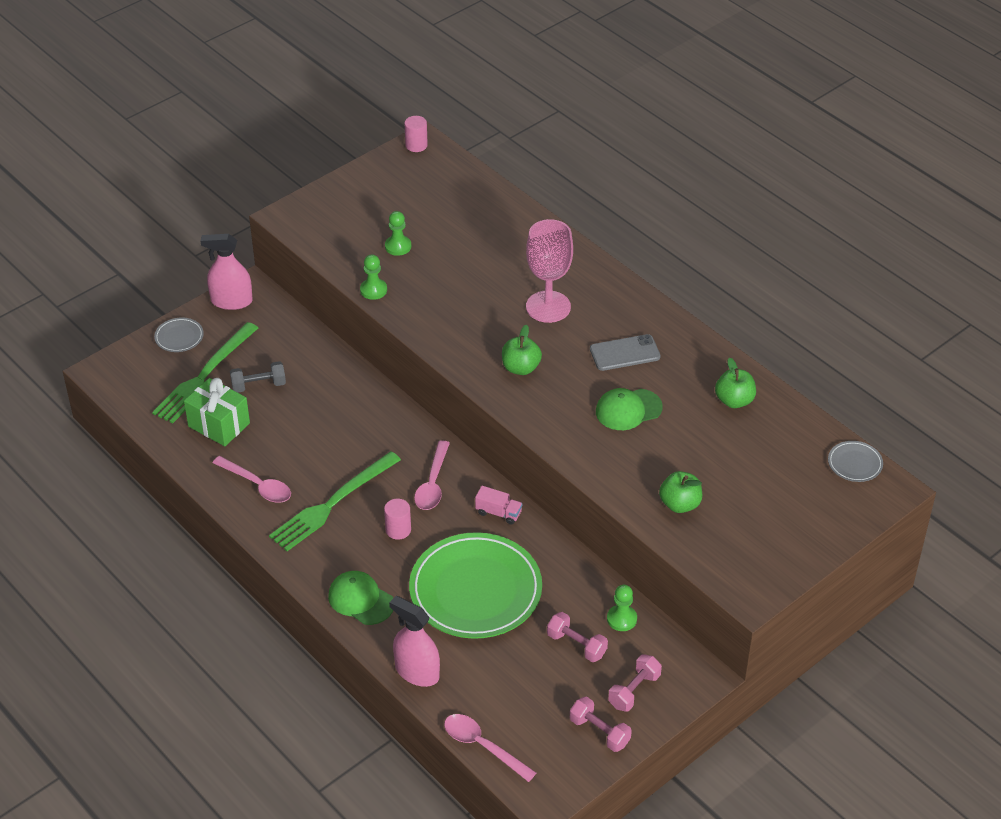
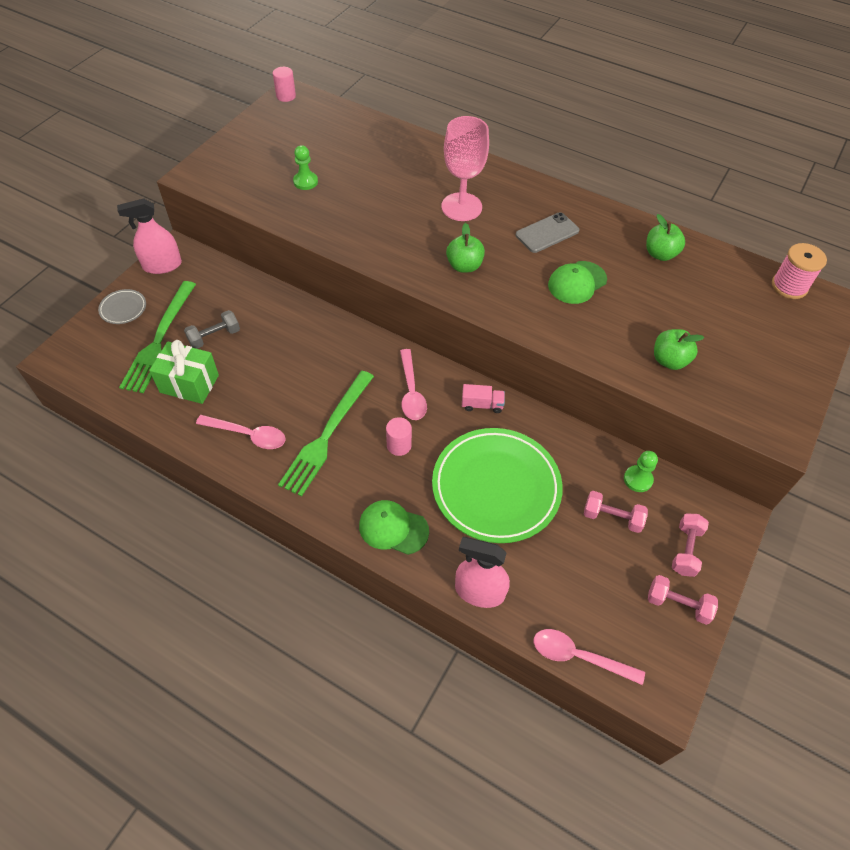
camera: 20 degrees left, 10 degrees up
green pawn [360,254,387,300] -> none
grey plate [828,441,883,482] -> pink spool [772,243,827,299]

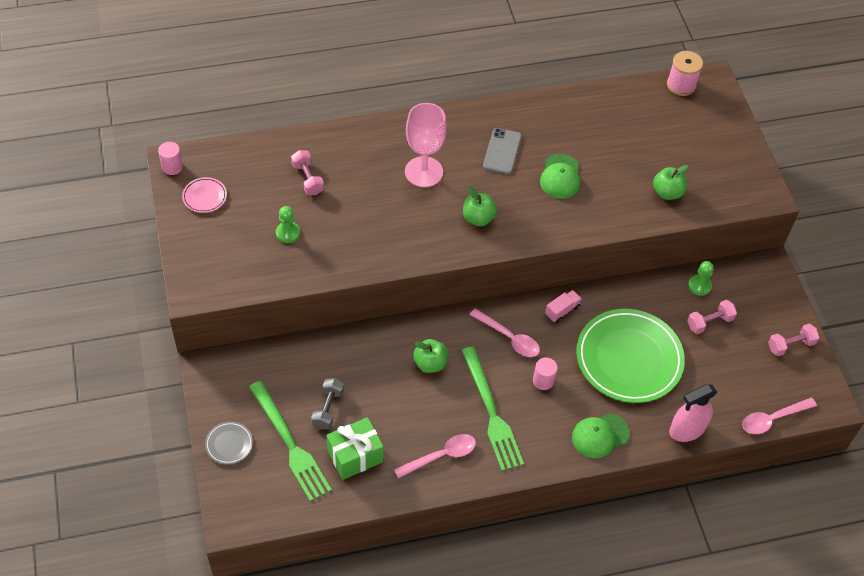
camera: 45 degrees left, 0 degrees up
pink spray bottle [117,198,182,274] -> none
green apple [646,214,685,261] -> green apple moved to [413,339,448,373]
pink dumbbell [672,513,709,577] -> pink dumbbell moved to [291,150,324,195]
none -> pink plate [182,177,227,213]

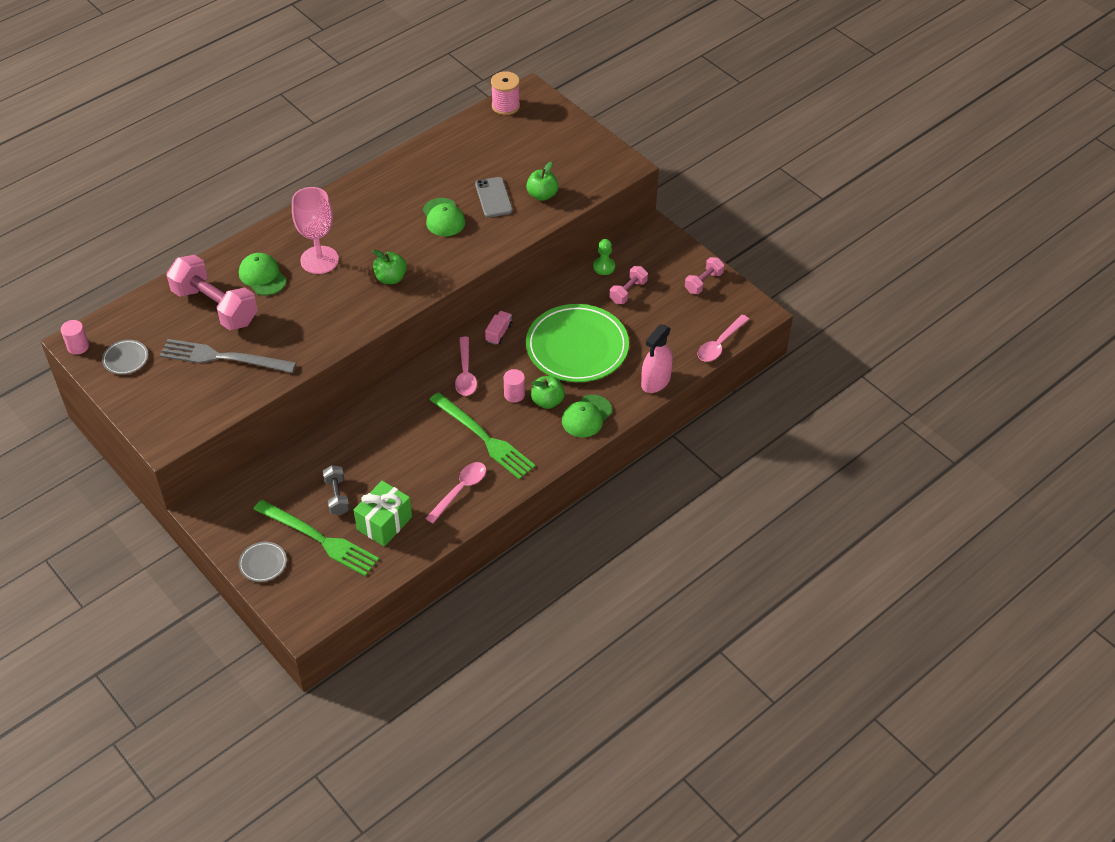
camera: 25 degrees left, 5 degrees down
pink plate [182,177,227,213] -> grey plate [102,340,148,375]
green pawn [276,206,300,243] -> grey fork [160,339,296,373]
pink dumbbell [291,150,324,195] -> pink dumbbell [166,255,258,330], size x1.99
green apple [413,339,448,373] -> green apple moved to [531,376,565,409]
pink spoon [470,308,540,357] -> pink spoon turned 75 degrees clockwise [455,337,477,396]
grey phone [483,128,522,174] -> grey phone moved to [475,177,513,217]
none -> green cap [239,253,287,296]

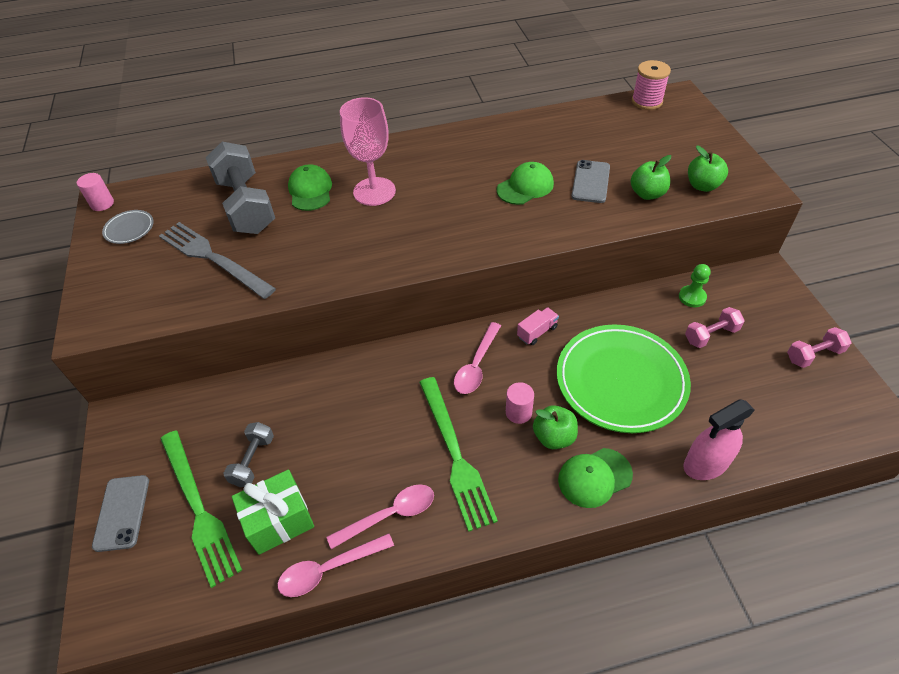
camera: 30 degrees right, 0 degrees up
pink dumbbell [166,255,258,330] -> grey dumbbell [206,142,275,234]
grey plate [239,542,287,582] -> grey phone [92,475,149,552]
green apple [373,250,407,284] -> green apple moved to [688,146,728,192]
green cap [423,198,465,236] -> green cap turned 135 degrees counterclockwise [497,162,554,205]
pink spoon [698,315,749,362] -> pink spoon moved to [277,533,394,597]

